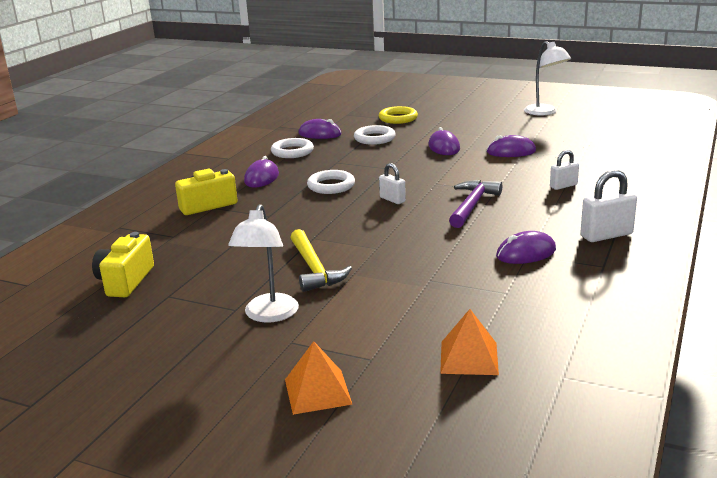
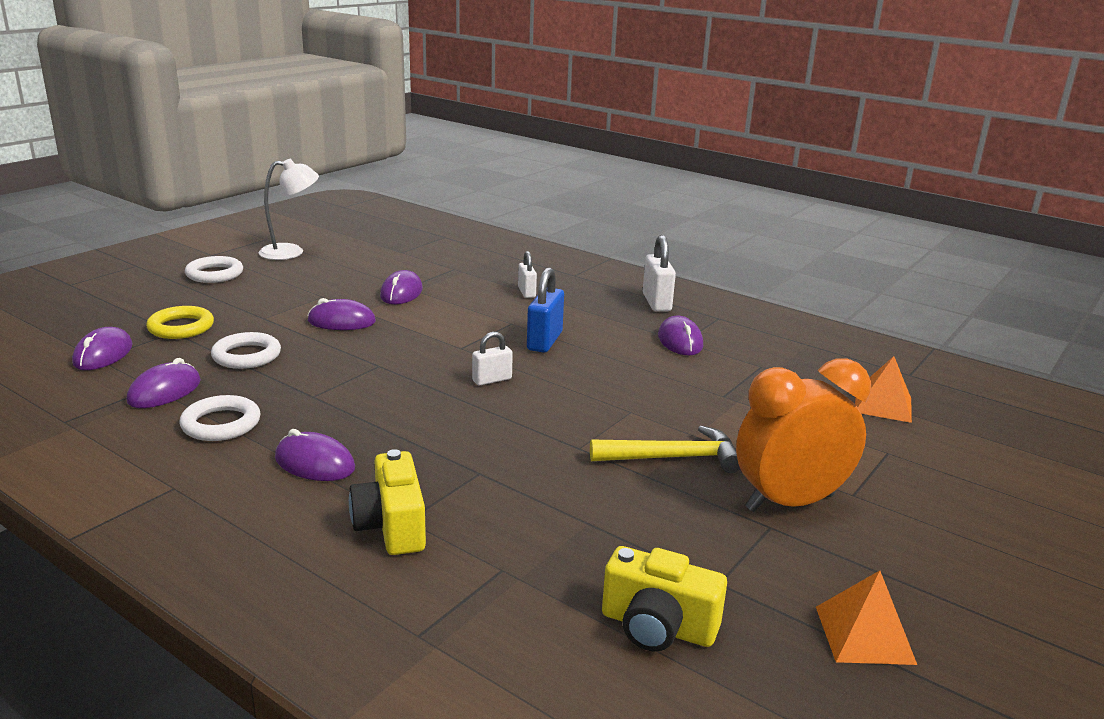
camera: 80 degrees left, 0 degrees up
white lamp [228,204,299,323] -> orange clock [736,358,871,512]
orange pyramid [285,341,353,415] -> orange pyramid moved to [816,571,917,665]
white ring [307,170,355,194] -> white ring moved to [185,256,243,283]
purple hammer [449,180,502,228] -> blue padlock [527,267,564,353]
none -> purple mouse [72,327,133,370]

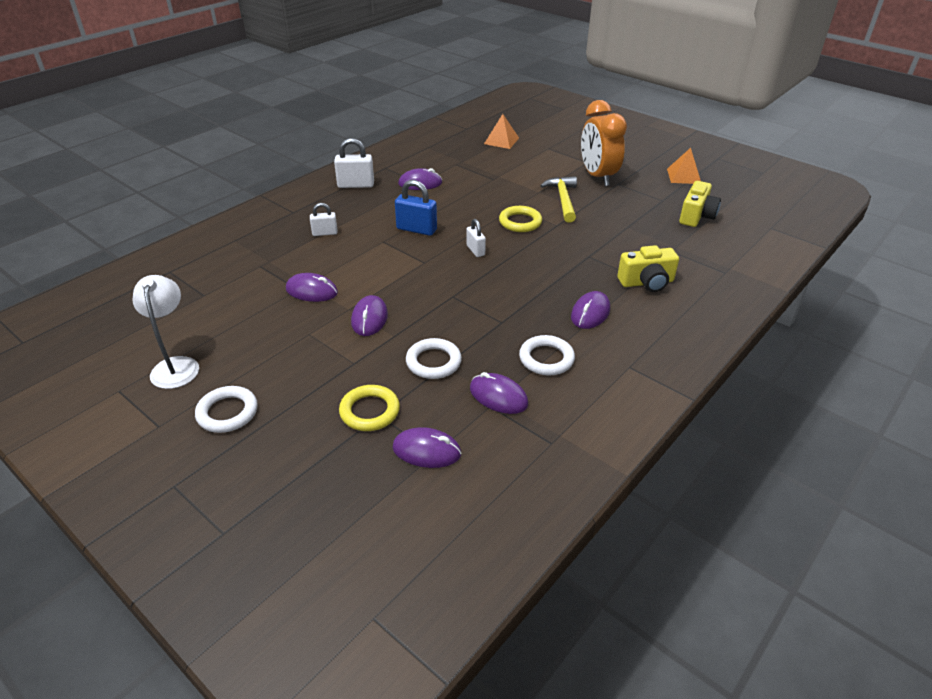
camera: 85 degrees left, 15 degrees up
none -> yellow ring [499,206,542,232]

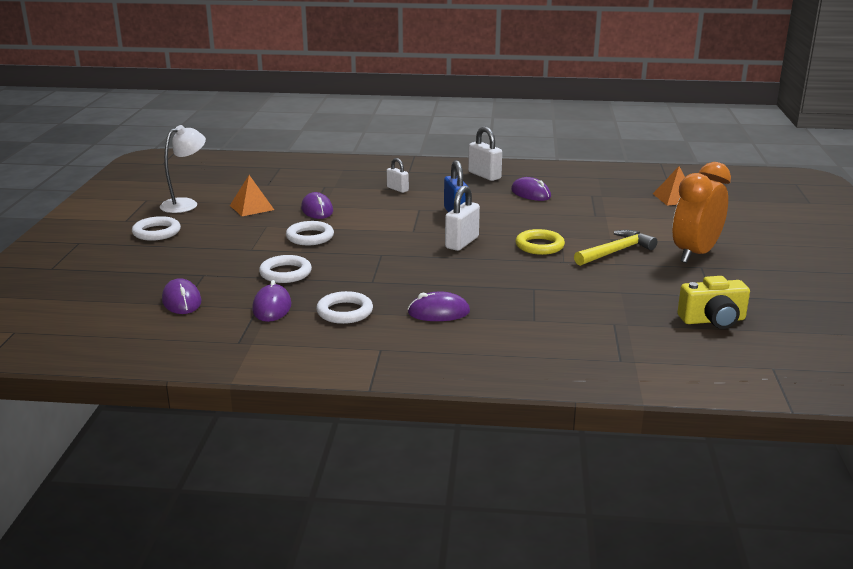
camera: 55 degrees right, 15 degrees down
yellow ring [339,385,400,431] -> none
purple mouse [351,295,388,336] -> white ring [286,221,334,245]
white padlock [466,219,486,257] -> white padlock [445,186,480,251], size x1.60
yellow camera [617,245,679,292] -> none
orange pyramid [667,148,701,184] -> orange pyramid moved to [230,175,274,216]

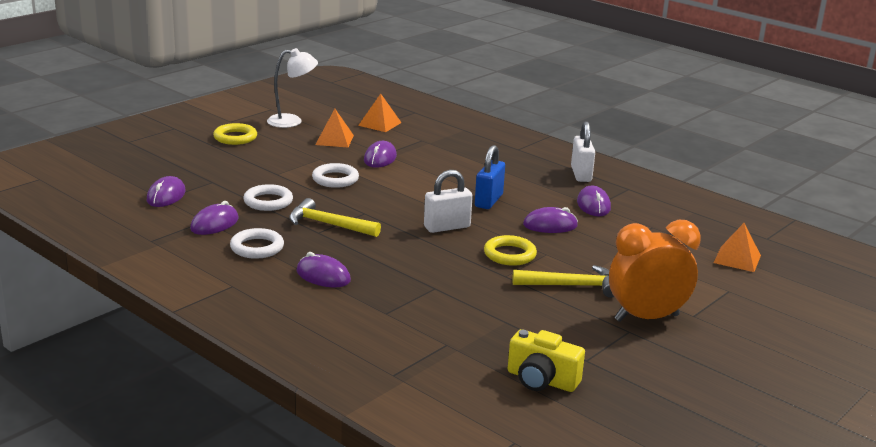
camera: 35 degrees right, 0 degrees up
white ring [132,216,181,241] -> yellow ring [213,123,257,145]
white padlock [387,158,409,193] -> none
none -> yellow hammer [289,198,381,237]
none -> orange pyramid [358,94,402,132]
none -> purple mouse [523,207,578,233]

